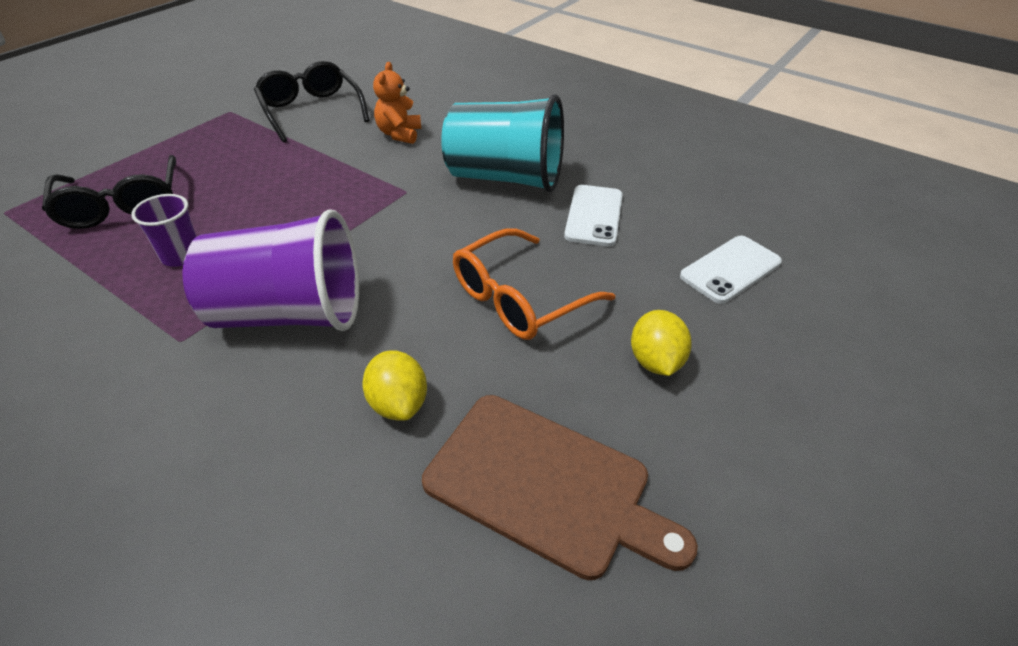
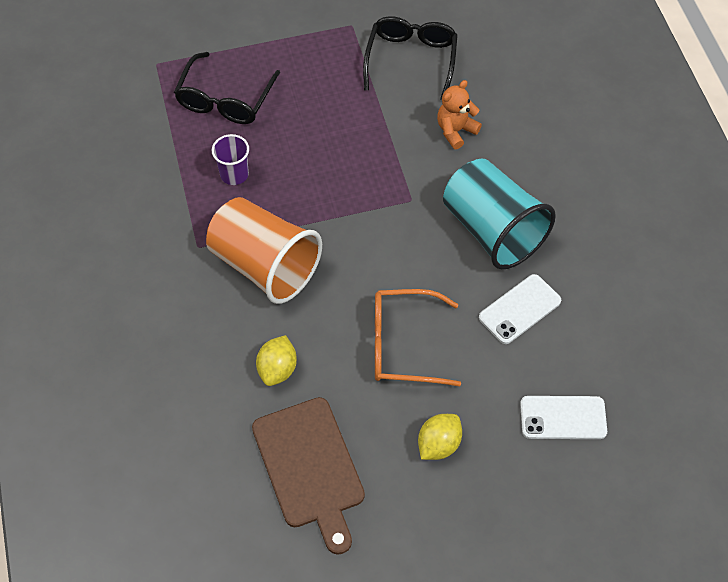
camera: 40 degrees right, 15 degrees up
purple cup [183,209,359,331] -> orange cup [206,197,322,304]

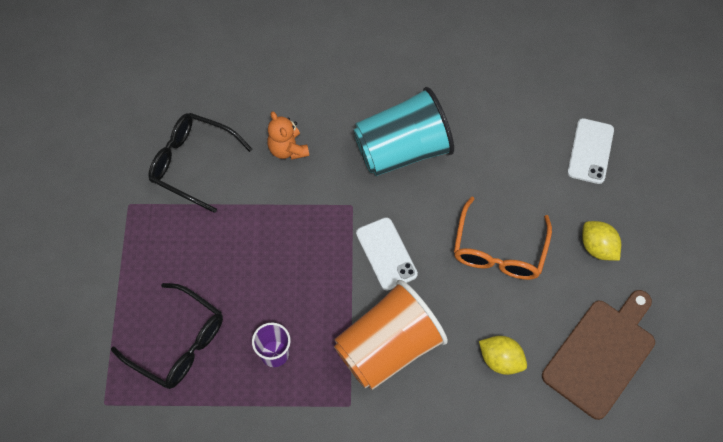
camera: 75 degrees left, 5 degrees up
brown cutting board [252,397,365,555] -> brown cutting board turned 45 degrees counterclockwise [542,290,655,420]
white phone [479,274,561,344] -> white phone moved to [356,217,418,290]

